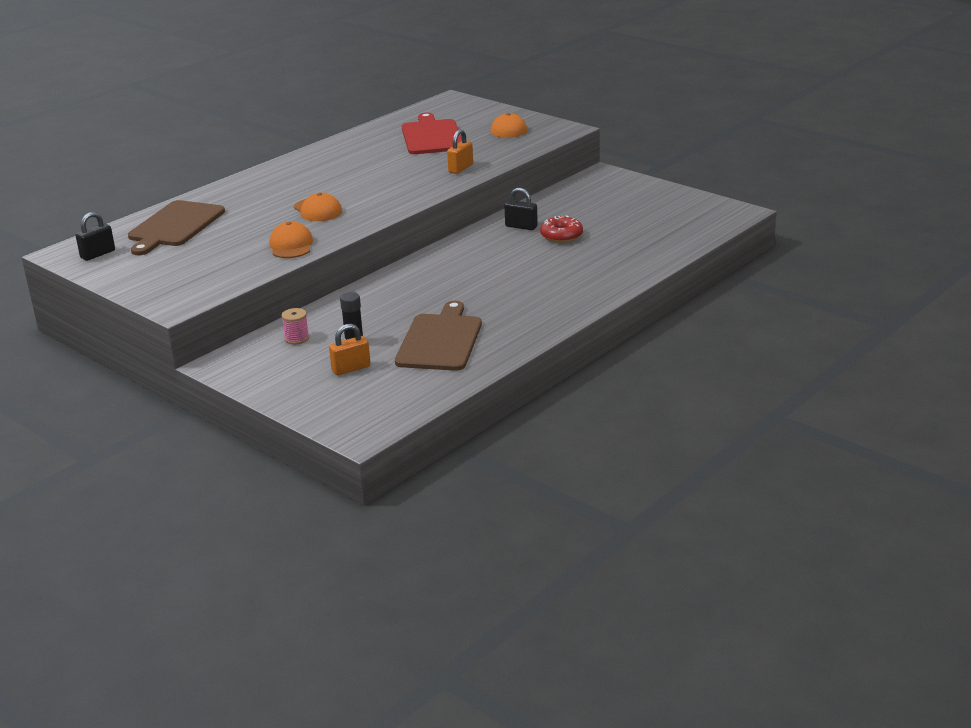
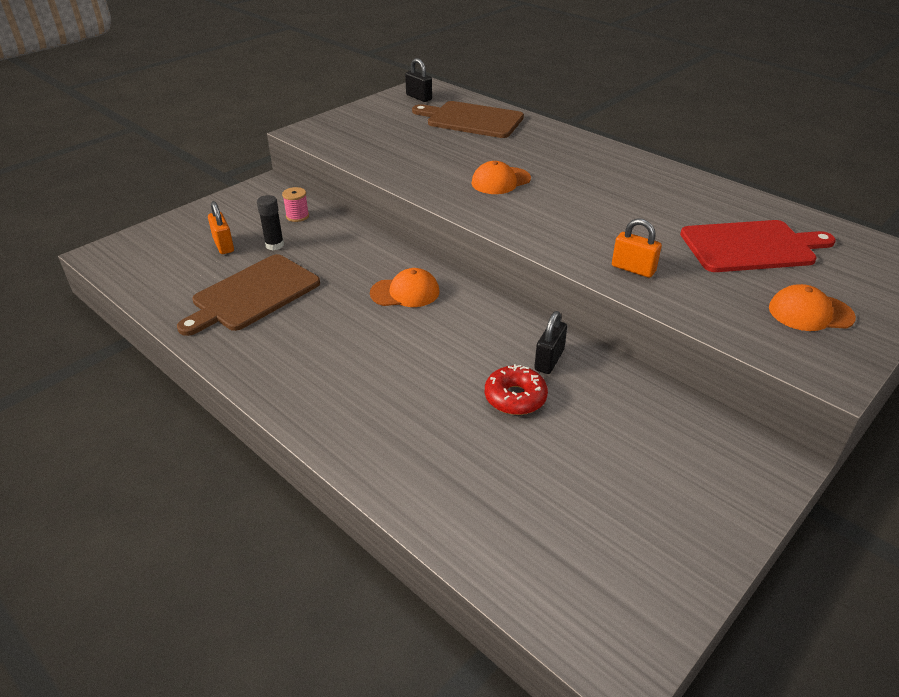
camera: 90 degrees right, 10 degrees up
orange cap [269,221,313,258] -> orange cap moved to [370,268,439,307]
brown cutting board [395,301,482,371] -> brown cutting board turned 120 degrees clockwise [177,254,320,336]

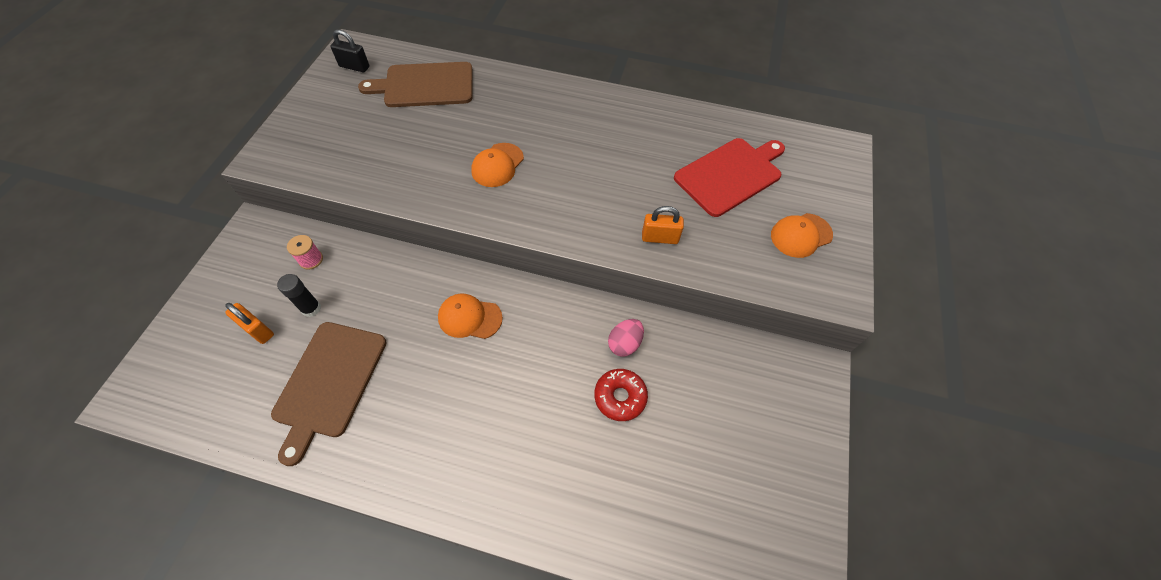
camera: 30 degrees left, 20 degrees up
orange cap [370,268,439,307] -> orange cap turned 135 degrees counterclockwise [438,293,503,339]
black padlock [534,311,567,374] -> pink egg [608,319,644,357]

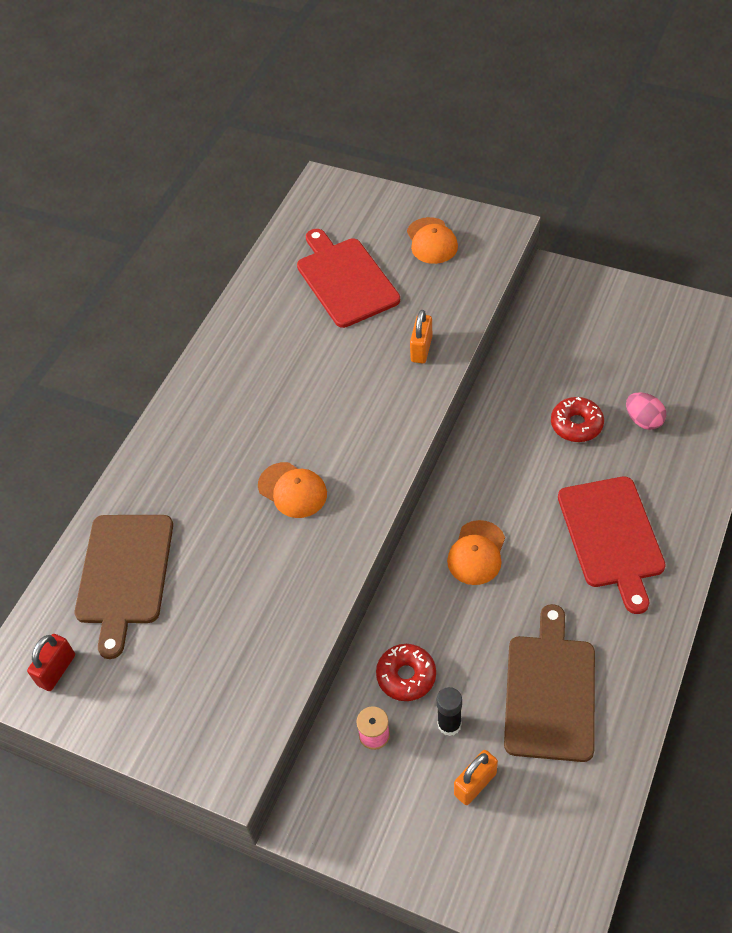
camera: 75 degrees left, 5 degrees down
brown cutting board [271,322,387,466] -> brown cutting board turned 105 degrees counterclockwise [504,604,595,762]
black padlock [330,30,369,72] -> red padlock [27,634,75,691]
pink egg [608,319,644,357] -> pink egg moved to [626,392,666,430]
none -> red donut [376,644,436,701]
none -> red cutting board [558,476,666,614]

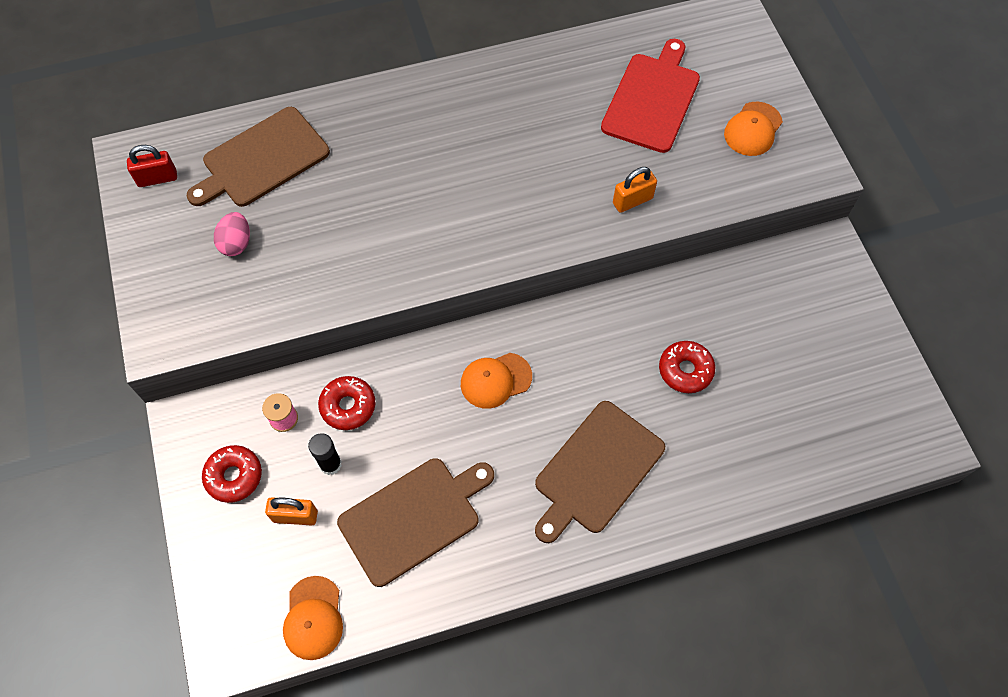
camera: 45 degrees right, 10 degrees up
orange cap [258,462,327,518] -> orange cap moved to [283,576,343,660]
red cutting board [558,476,666,614] -> brown cutting board [535,401,665,543]
pink egg [626,392,666,430] -> pink egg moved to [214,212,250,256]
none -> red donut [202,445,262,503]

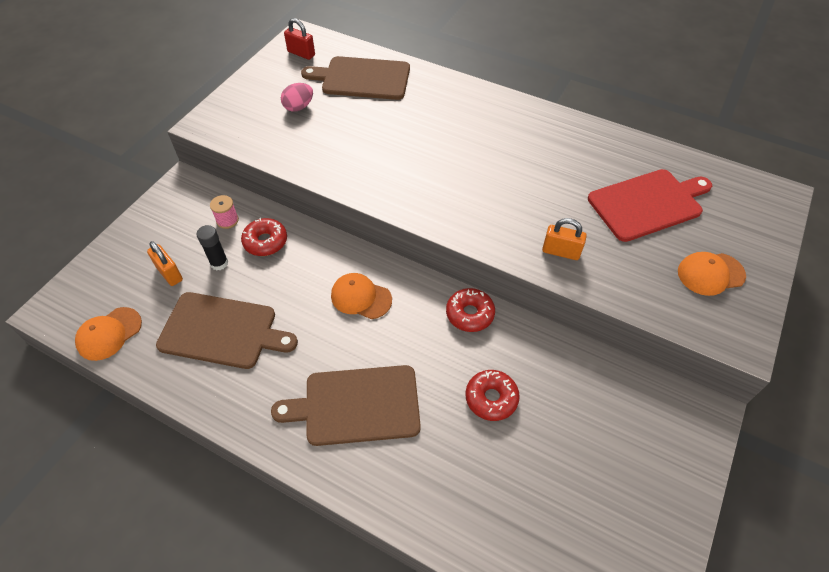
camera: 45 degrees right, 10 degrees down
red donut [202,445,262,503] -> red donut moved to [446,288,495,332]

